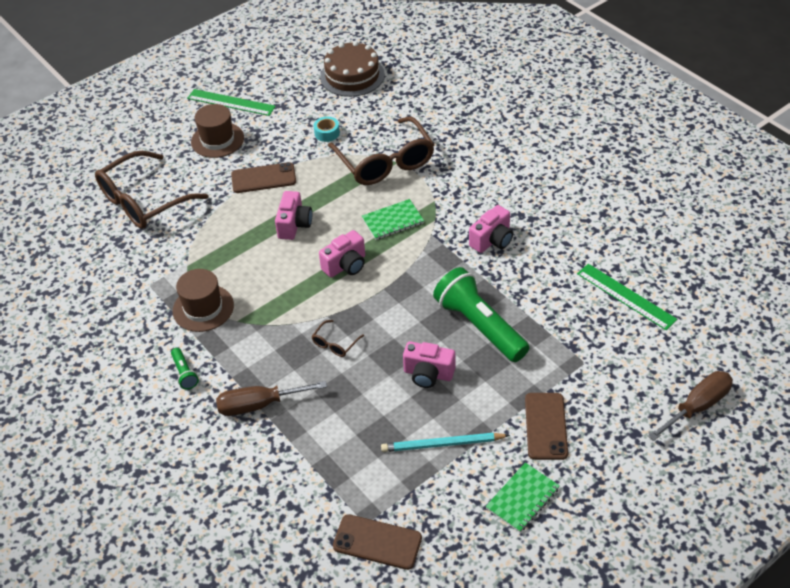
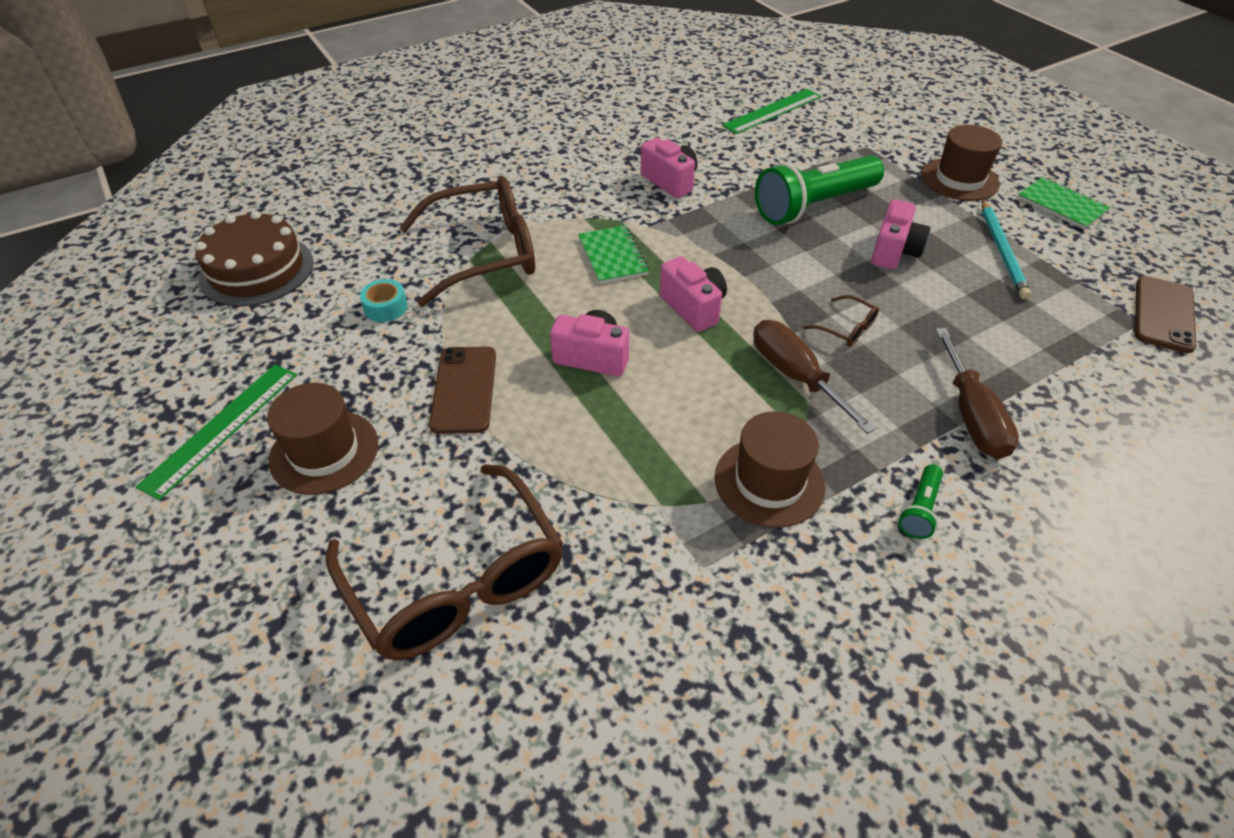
camera: 85 degrees left, 0 degrees up
green flashlight [171,348,199,389] -> green flashlight turned 135 degrees clockwise [898,464,943,539]
brown phone [525,393,568,460] -> brown hat [921,125,1002,201]
brown screwdriver [648,371,733,441] -> brown screwdriver moved to [753,320,876,434]

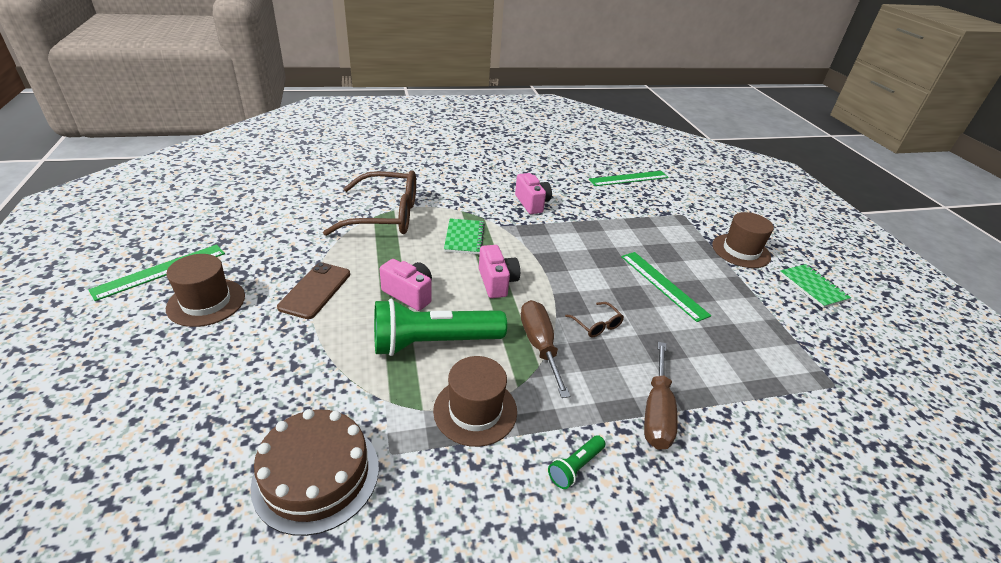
camera: 15 degrees right, 10 degrees down
brown cake [195,211,314,307] -> brown cake moved to [250,409,379,536]
brown glasses [326,464,563,660] -> none
turquoise tape [360,279,408,322] -> none
green flashlight [755,155,884,225] -> green flashlight moved to [374,299,507,356]
pink camera [871,200,931,269] -> green ruler [621,252,711,322]
turquoise pencil [982,200,1031,299] -> none
brown phone [1135,276,1196,353] -> none

